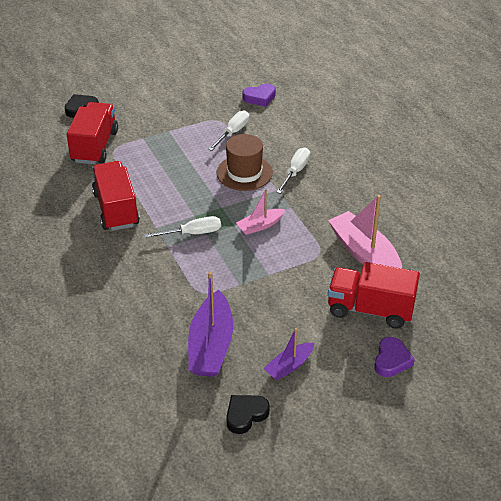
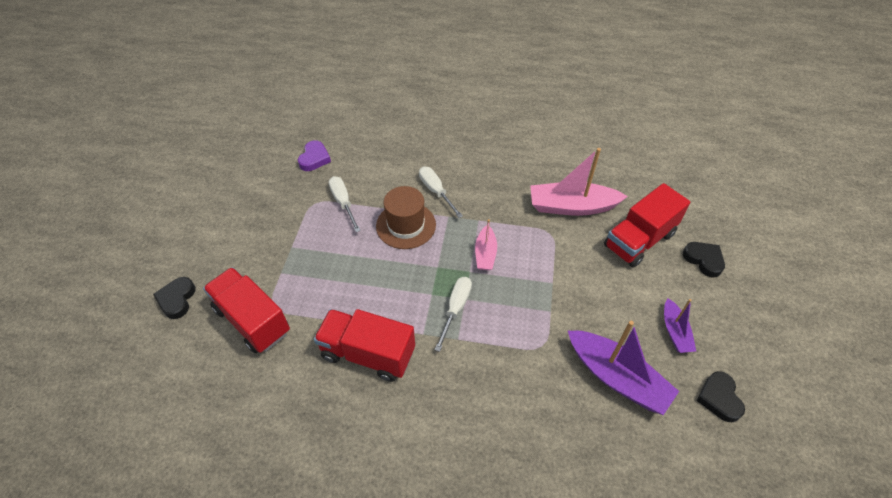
camera: 55 degrees left, 10 degrees up
purple heart [374,337,415,377] -> black heart [683,242,725,278]

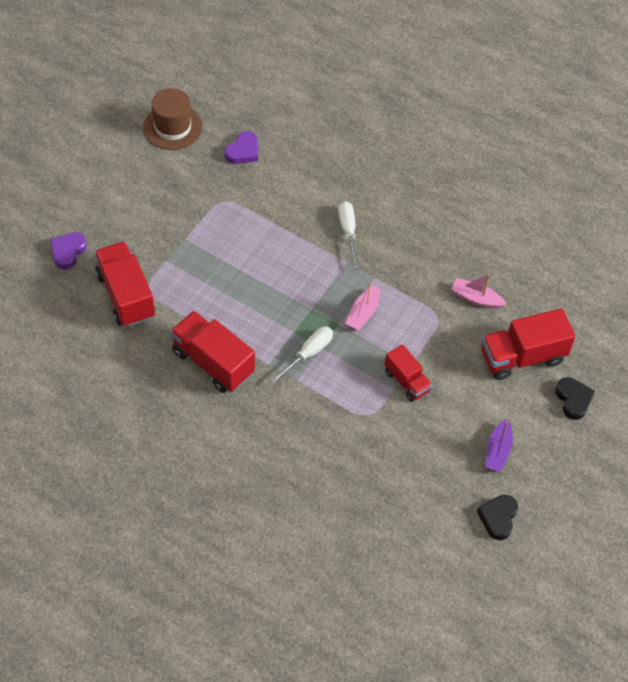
camera: 20 degrees right, 5 degrees up
black heart [153,277,196,319] -> purple heart [50,232,87,270]
white screwdriver [329,176,361,232] -> none
brown hat [376,186,436,249] -> brown hat moved to [143,88,203,150]
pink boat [530,148,628,216] -> pink boat [451,273,506,308], size x0.55
purple boat [568,321,679,415] -> none
none -> red truck [384,344,432,402]

